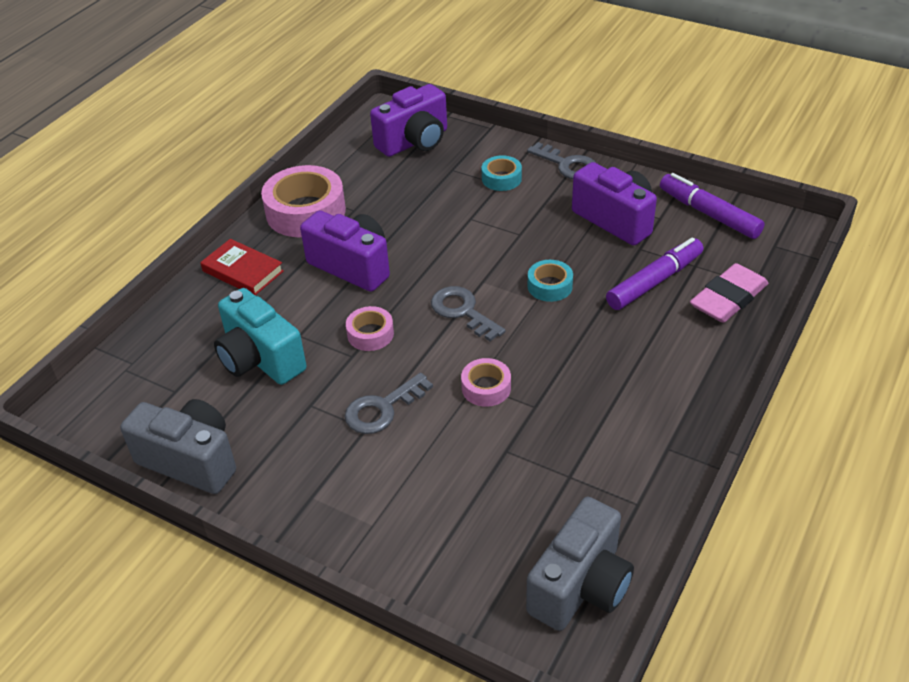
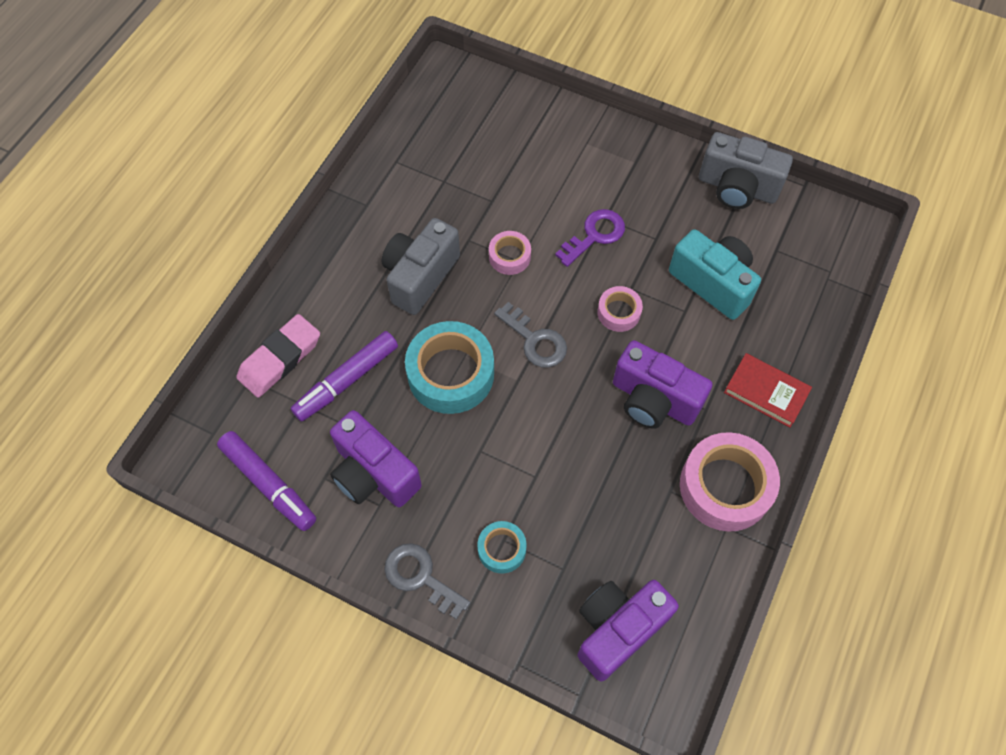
camera: 175 degrees right, 20 degrees up
grey key [345,373,433,434] -> purple key [555,209,625,267]
grey camera [526,497,634,631] -> grey camera moved to [381,218,460,315]
turquoise tape [528,260,573,302] -> turquoise tape [405,321,494,414], size x1.94

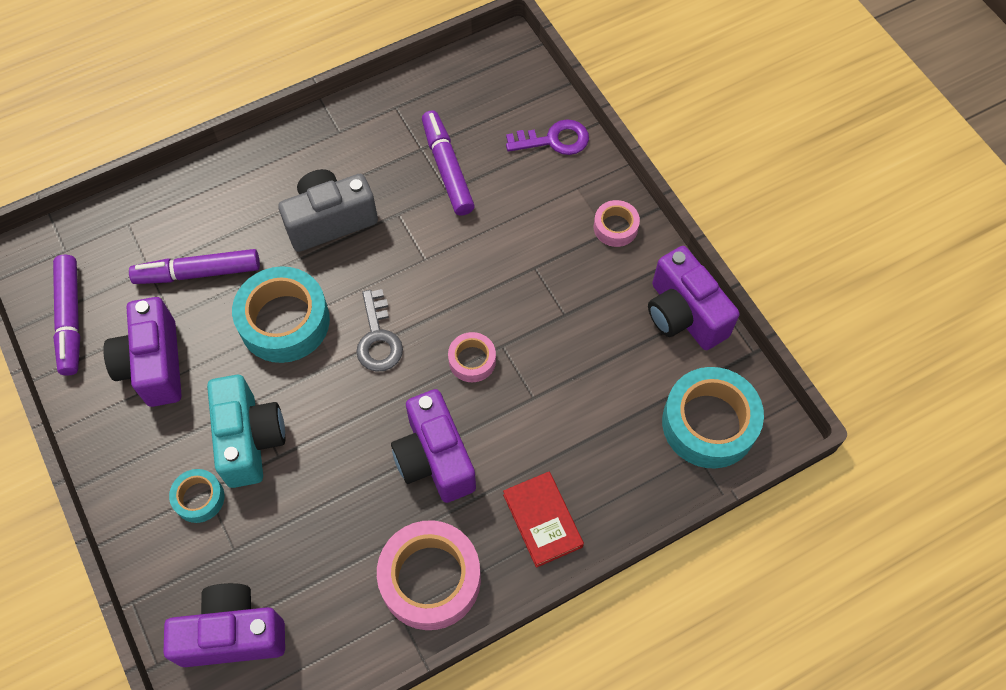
camera: 35 degrees right, 0 degrees up
pink eraser [236,314,320,398] -> none
grey key [384,543,470,619] -> none
pink tape [489,231,531,275] -> pink tape moved to [594,200,640,247]
purple key [555,209,625,267] -> purple key moved to [506,119,589,155]
turquoise camera [669,229,761,320] -> turquoise camera moved to [207,375,285,488]
grey camera [699,132,793,209] -> purple camera [648,246,739,350]
none -> purple marker [422,111,475,216]
none -> turquoise tape [662,367,764,469]

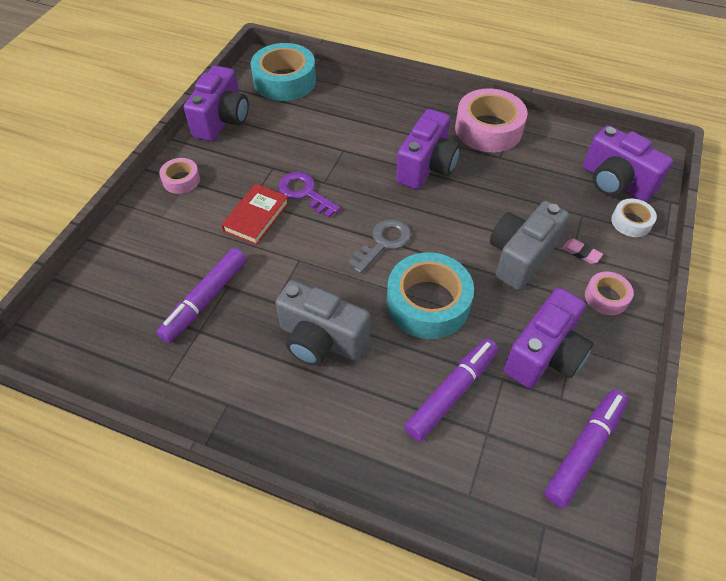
camera: 130 degrees left, 10 degrees down
purple marker [129,249,260,284] -> purple marker turned 90 degrees counterclockwise [404,339,498,441]
turquoise tape [169,469,224,523] -> pink eraser [562,239,603,264]
turquoise camera [207,375,285,488] -> grey camera [490,201,569,290]
pink tape [448,332,496,382] -> pink tape moved to [585,271,634,315]
red book [503,472,584,568] -> red book moved to [221,184,289,245]
purple key [506,119,589,155] -> purple key moved to [278,172,341,218]
none -> white tape [611,199,657,237]

